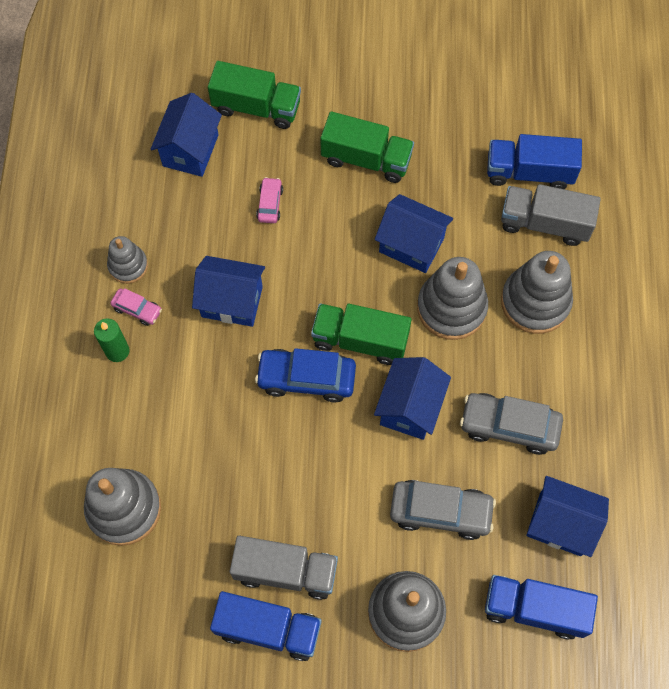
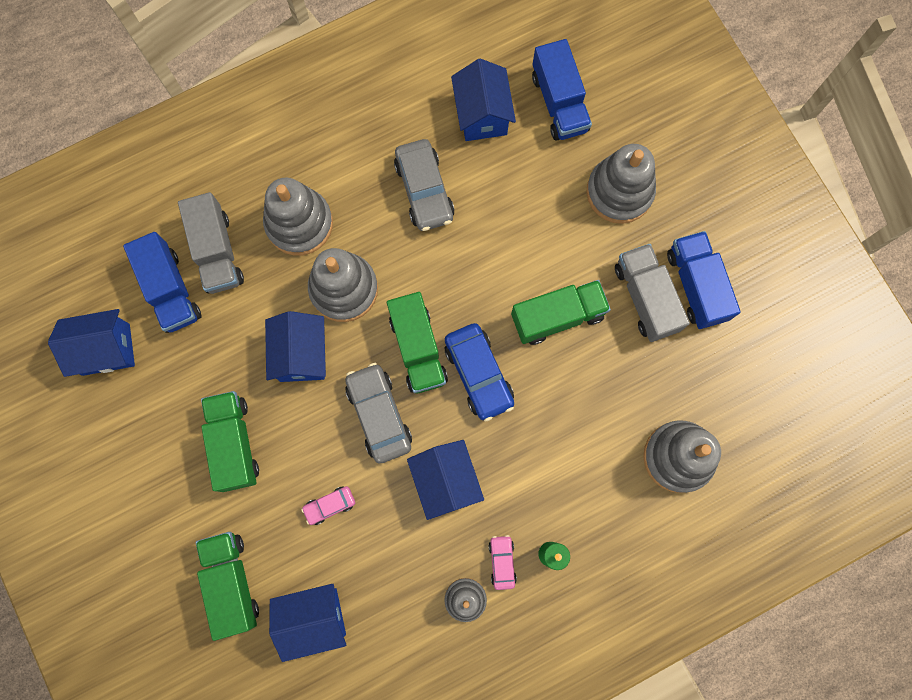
camera: 120 degrees left, 10 degrees up
blue house [374,357,451,440] -> blue house moved to [48,309,135,377]
grey car [390,480,496,540] -> grey car moved to [345,363,412,463]
none -> green truck [511,280,611,345]

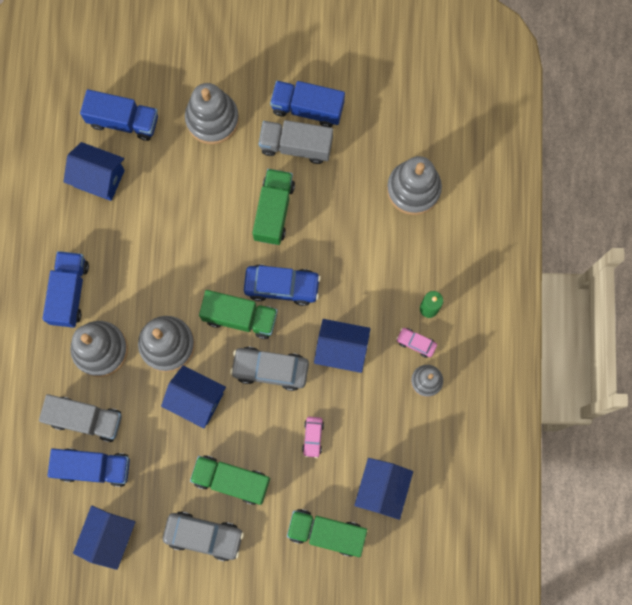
camera: 60 degrees left, 0 degrees up
grey car [394,139,454,231] -> grey car moved to [163,511,244,561]
none -> blue truck [42,251,89,328]

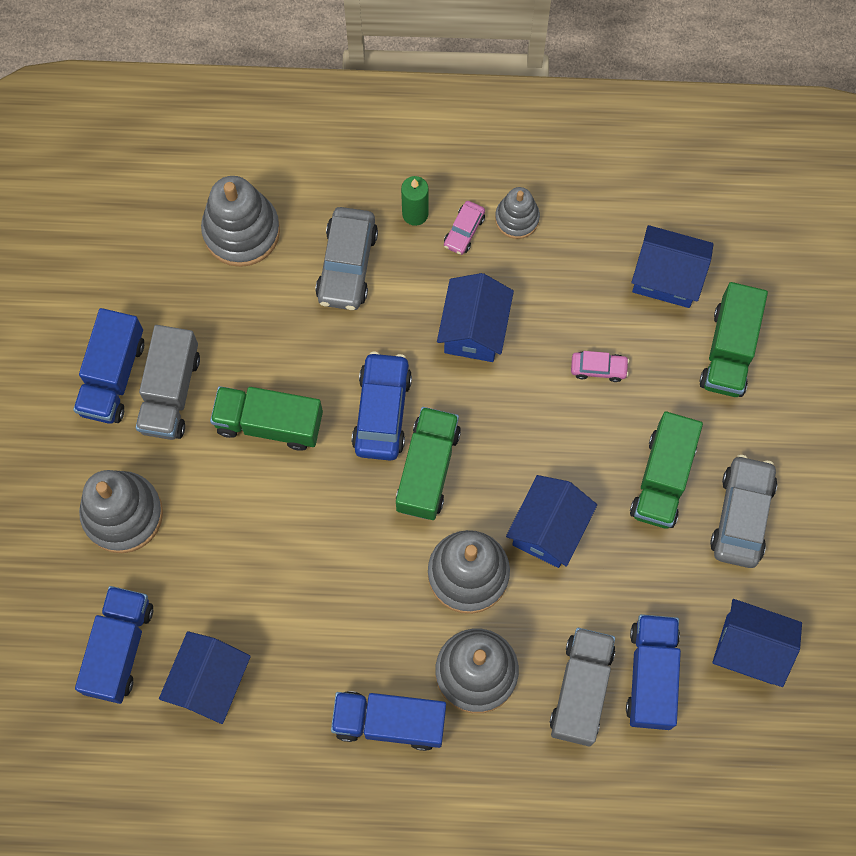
camera: 90 degrees left, 5 degrees down
grey car [230,347,309,391] -> grey car moved to [315,207,378,310]

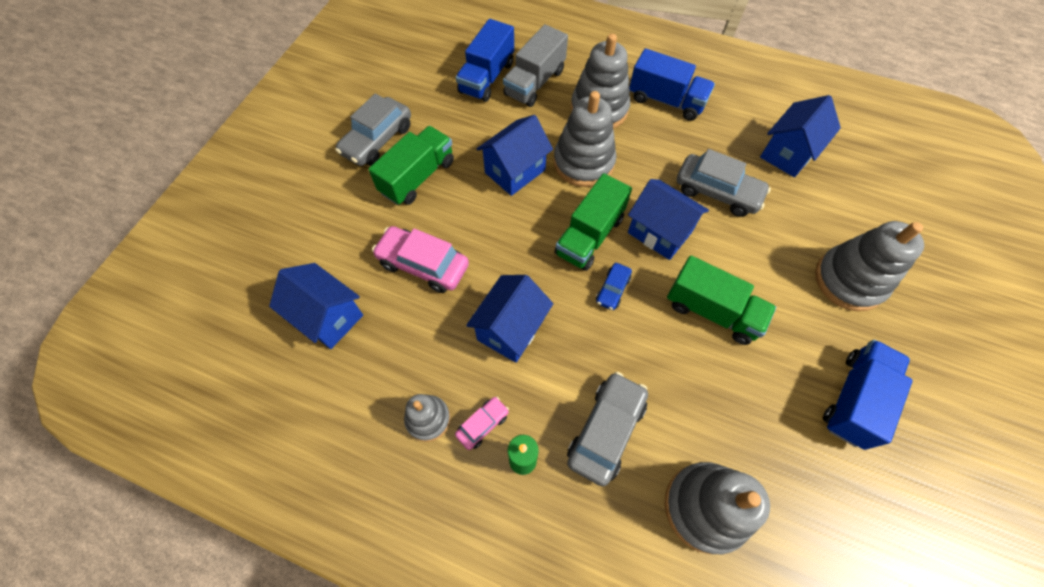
camera: 160 degrees left, 10 degrees down
blue truck [75,586,153,704] -> none
grey truck [136,325,200,440] -> none
blue car [352,352,412,460] -> blue car [596,263,632,310], size x0.53
pink car [571,351,629,382] -> pink car [372,226,469,293], size x1.89
green truck [699,282,768,397] -> none
blue house [712,599,802,687] -> blue house moved to [628,179,709,260]
none -> grey car [676,149,771,217]

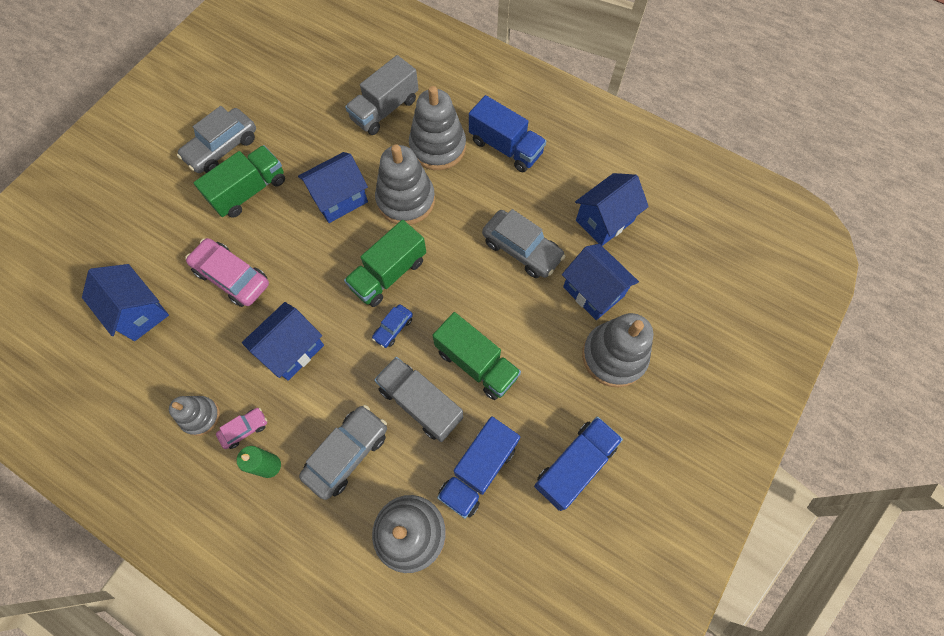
camera: 10 degrees right, 5 degrees up
blue truck [456,19,514,102] -> blue truck moved to [437,416,520,519]
blue house [628,179,709,260] -> blue house moved to [562,244,639,320]
none -> grey truck [374,357,463,442]

